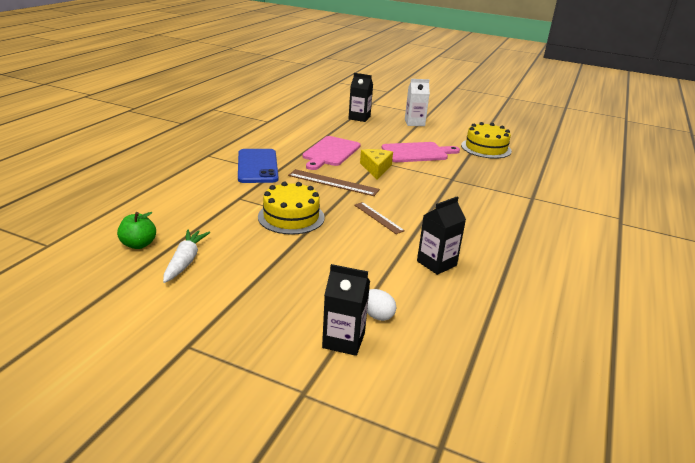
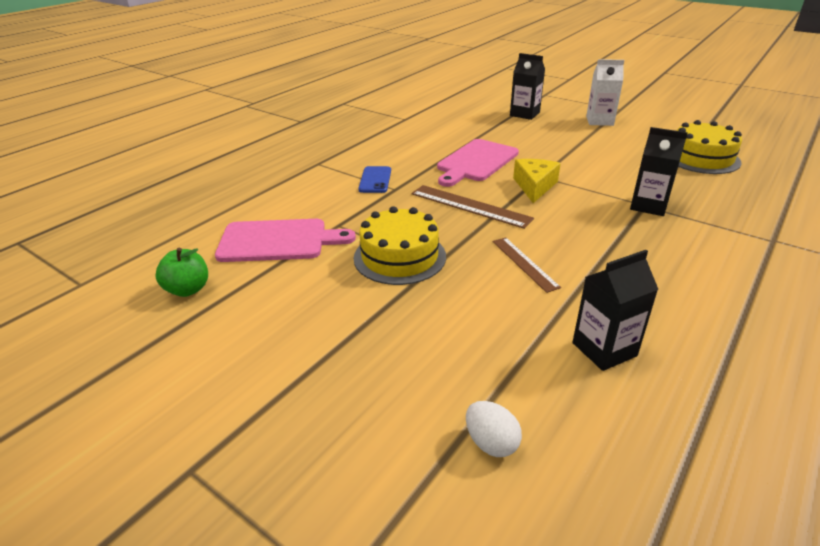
camera: 15 degrees right, 5 degrees up
white carrot [163,229,210,283] -> none
blue phone [238,149,278,183] -> blue phone [358,166,391,193], size x0.56
black carton [322,264,370,356] -> black carton moved to [630,127,688,216]
pink cutting board [382,142,460,162] -> pink cutting board moved to [215,219,356,262]

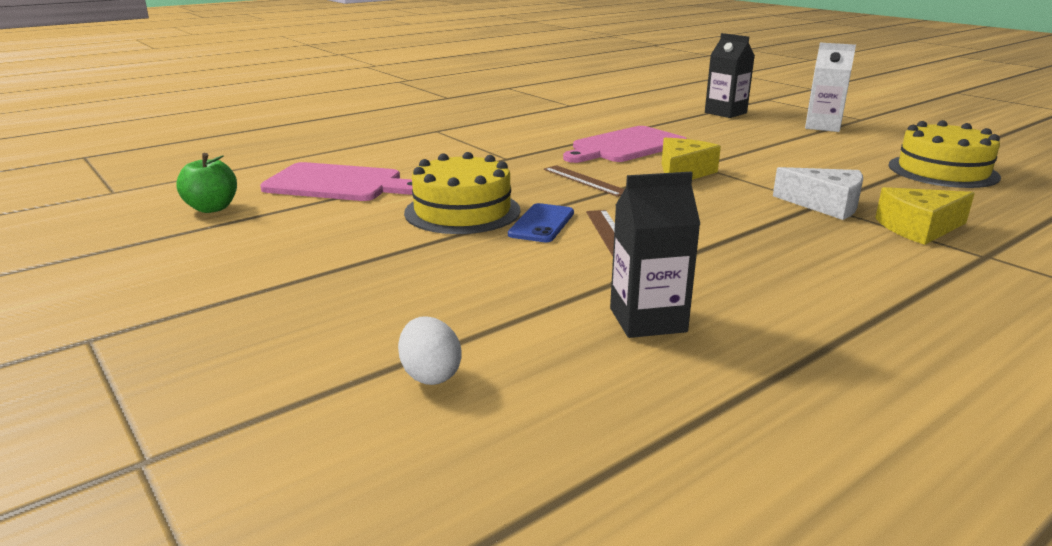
camera: 15 degrees right, 10 degrees down
blue phone [358,166,391,193] -> blue phone moved to [508,203,574,242]
brown ruler [411,185,534,229] -> brown ruler [544,165,625,197], size x0.65
black carton [630,127,688,216] -> white cheese [773,167,863,220]
none -> yellow cheese [875,187,975,245]

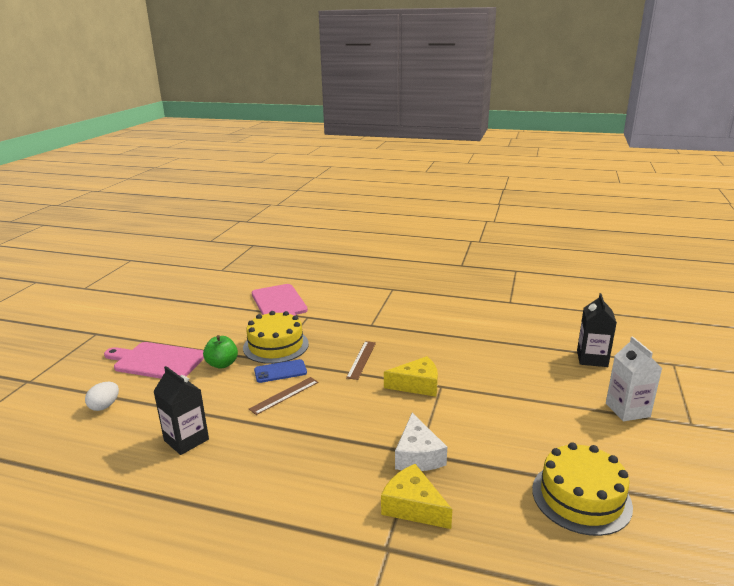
camera: 55 degrees right, 0 degrees up
green apple [176,153,237,213] -> green apple moved to [203,335,238,369]
pink cutting board [563,126,687,163] -> pink cutting board moved to [104,342,204,379]

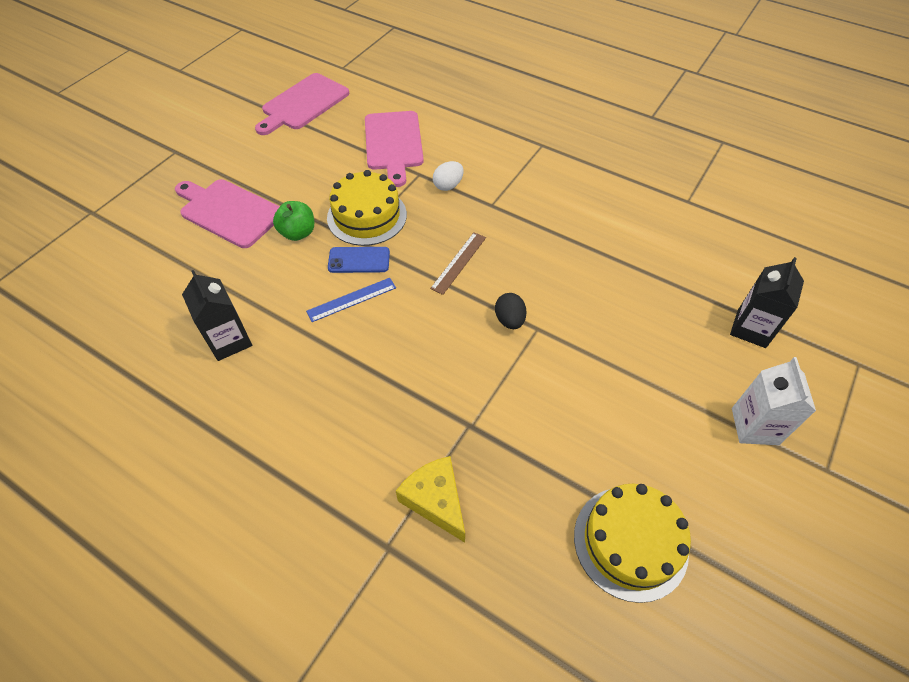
camera: 15 degrees right, 30 degrees up
white egg [85,382,119,411] -> white egg moved to [433,161,464,191]
brown ruler [249,377,318,415] -> blue ruler [306,278,396,322]
yellow cheese [384,356,438,397] -> black egg [495,293,527,329]
white cheese [395,413,447,471] -> none
none -> pink cutting board [255,73,349,135]

